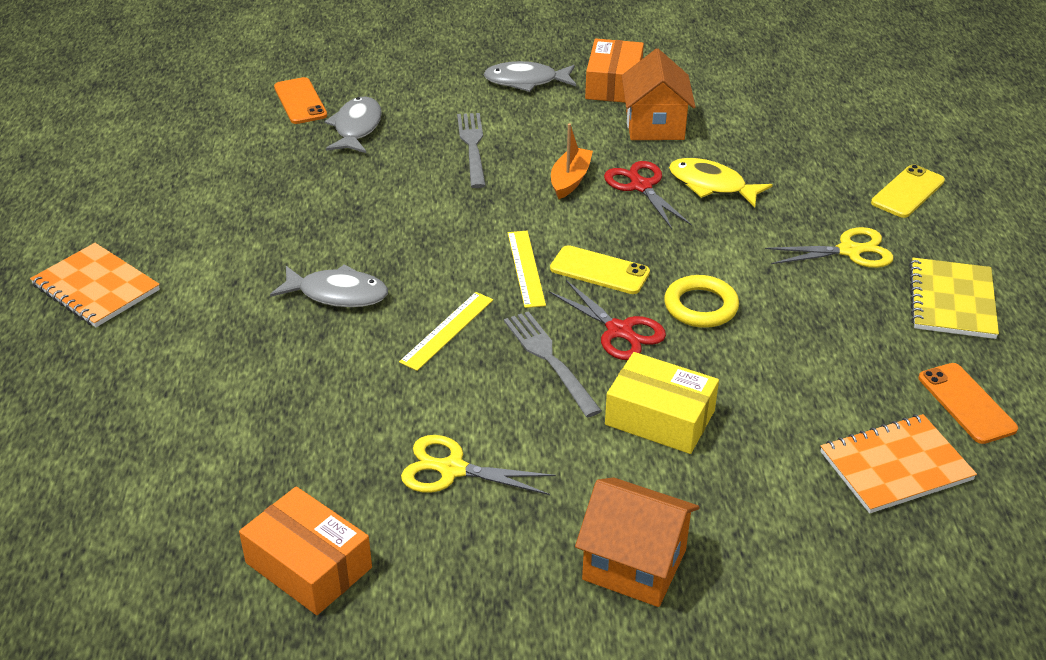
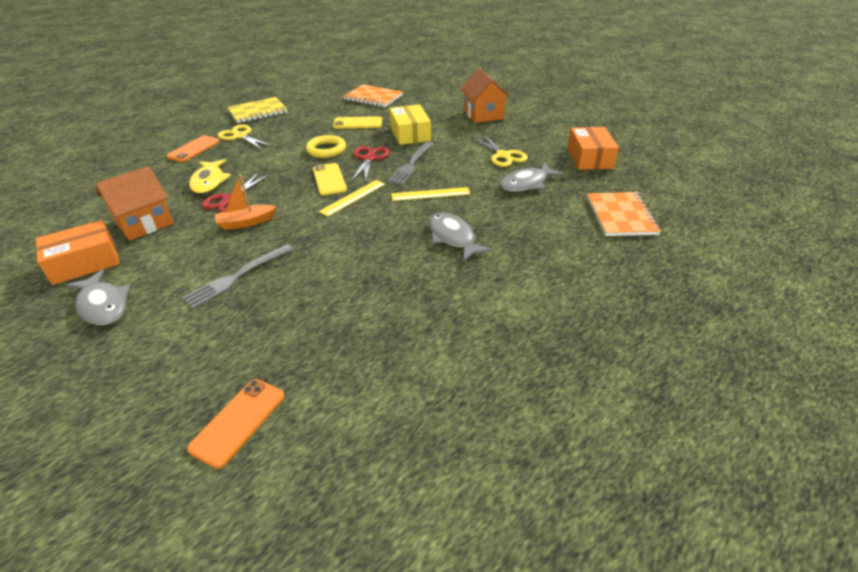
camera: 130 degrees left, 0 degrees up
orange notebook [30,243,160,327] -> orange notebook moved to [587,192,661,236]
grey fish [325,97,382,153] -> grey fish moved to [500,162,564,191]
yellow phone [871,164,945,218] -> yellow phone moved to [333,116,382,129]
orange phone [919,363,1018,444] -> orange phone moved to [166,135,220,162]

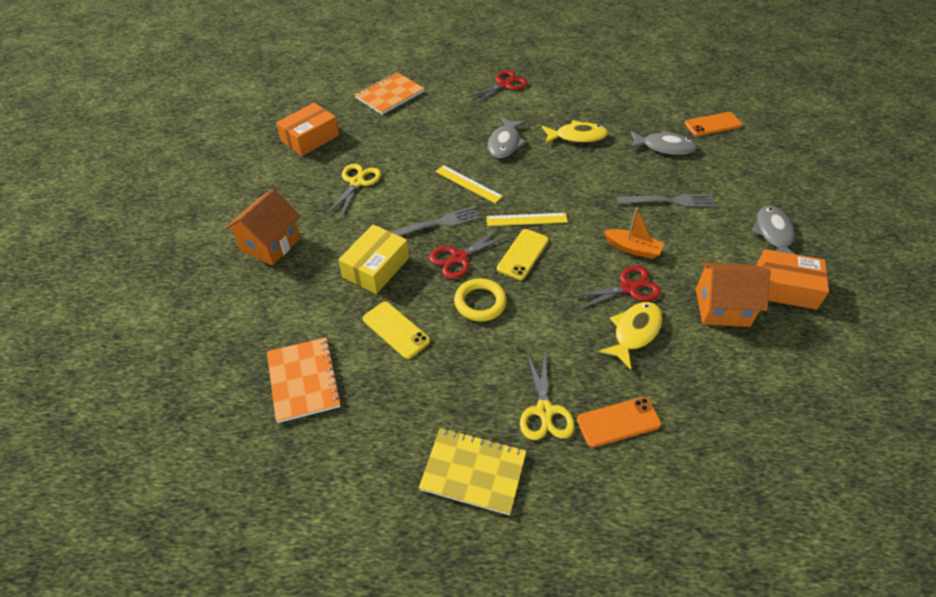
camera: 135 degrees left, 10 degrees up
grey fish [500,162,564,191] -> grey fish moved to [629,130,697,155]
none -> red scissors [466,70,528,105]
none -> yellow fish [542,120,608,144]

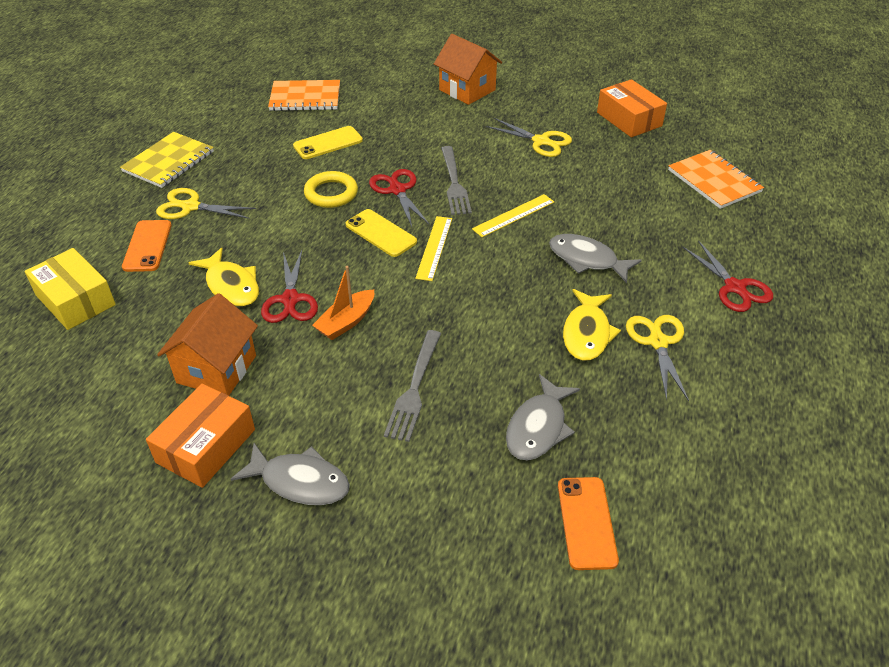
camera: 105 degrees right, 5 degrees down
yellow box [338,225,409,294] -> yellow box moved to [25,248,116,330]
none -> yellow scissors [626,315,689,401]

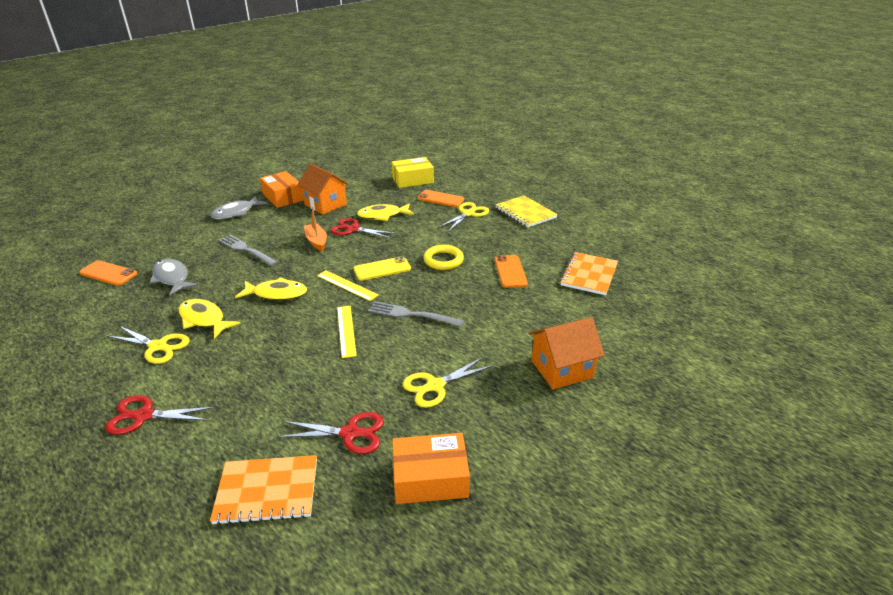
camera: 115 degrees right, 10 degrees down
yellow phone [293,126,363,159] -> orange phone [495,255,528,288]
red scissors [369,169,429,227] -> red scissors moved to [278,412,384,454]
grey fish [549,234,642,283] -> none
none -> yellow fish [235,277,307,300]

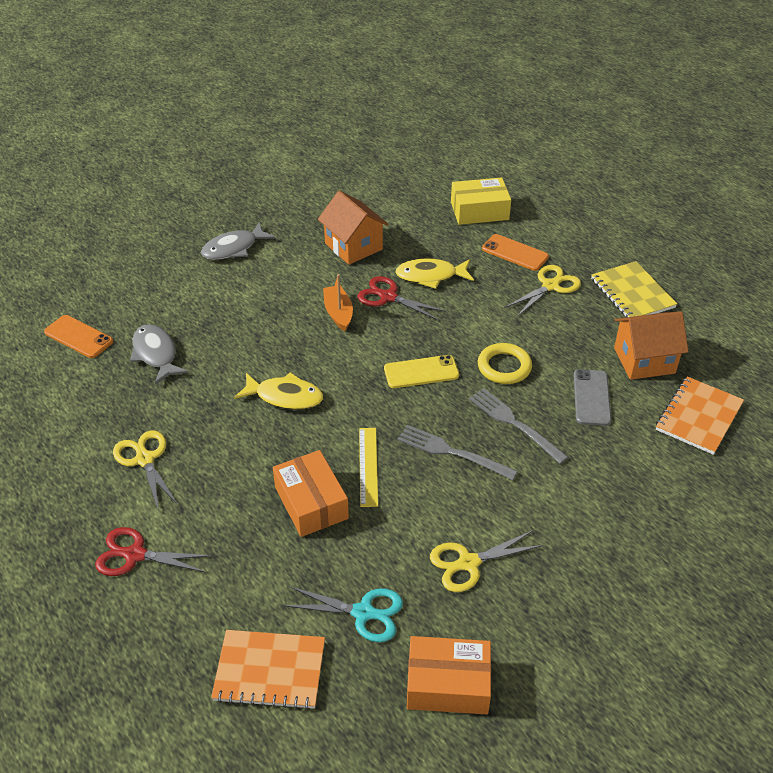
camera: 10 degrees right, 10 degrees up
yellow scissors [107,326,190,364] -> yellow scissors turned 150 degrees counterclockwise [113,430,178,511]
yellow fish [179,299,241,339] -> none
grey fork [218,235,278,266] -> grey fork moved to [469,388,569,464]
orange box [260,171,304,208] -> orange box moved to [273,450,349,537]
red scissors [278,412,384,454] -> turquoise scissors [283,586,403,642]
yellow ruler [317,270,379,301] -> none
orange phone [495,255,528,288] -> grey phone [574,369,611,426]
orange house [529,317,605,389] -> orange house moved to [614,311,689,380]

